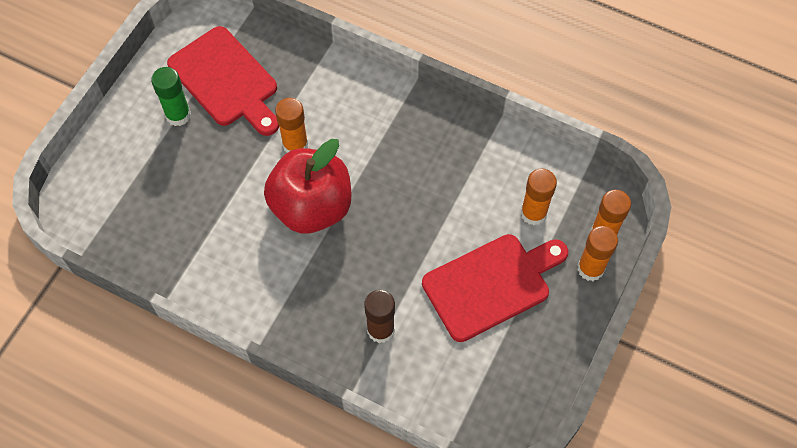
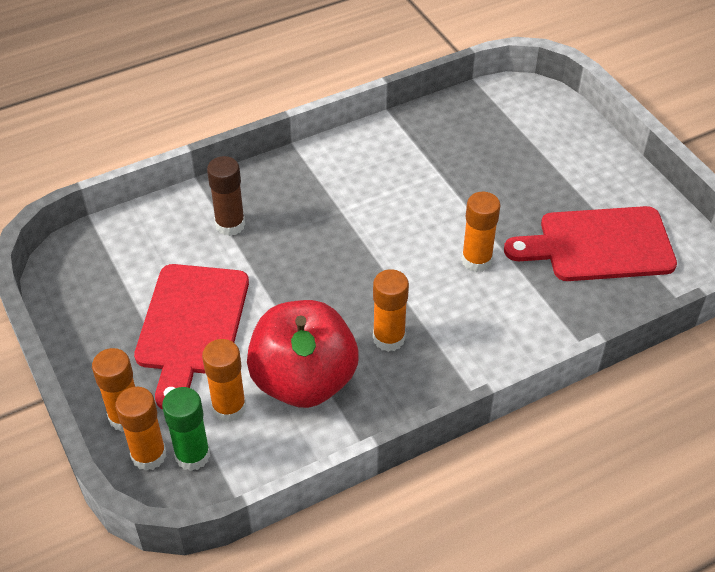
camera: 125 degrees right, 15 degrees down
green glue stick [151,67,191,126] -> green glue stick moved to [162,387,210,471]
red apple [264,139,351,234] -> red apple moved to [247,300,358,408]
none -> orange glue stick [373,269,409,352]

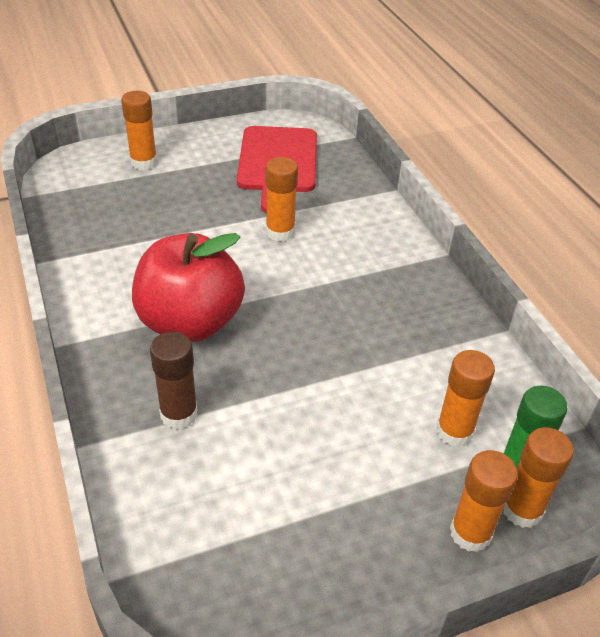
camera: 85 degrees left, 5 degrees down
red cutting board [134,264,249,410] -> none
red apple [247,300,358,408] -> red apple moved to [132,233,245,342]
orange glue stick [373,269,409,352] -> orange glue stick moved to [121,91,158,170]

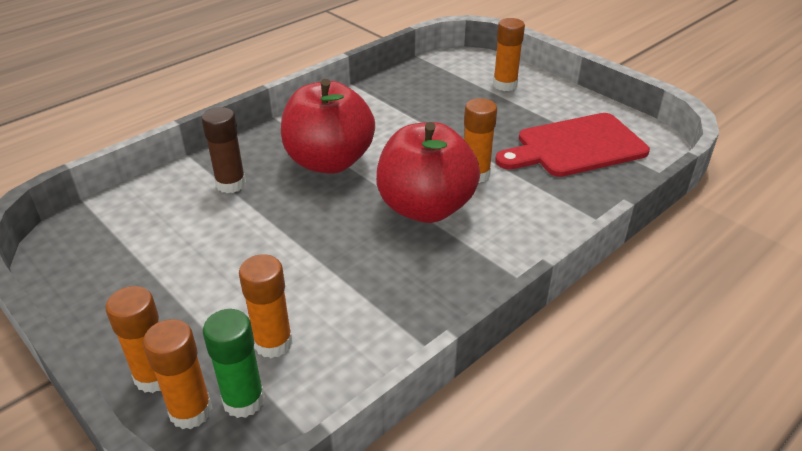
camera: 70 degrees right, 5 degrees down
none -> red apple [376,122,480,223]

